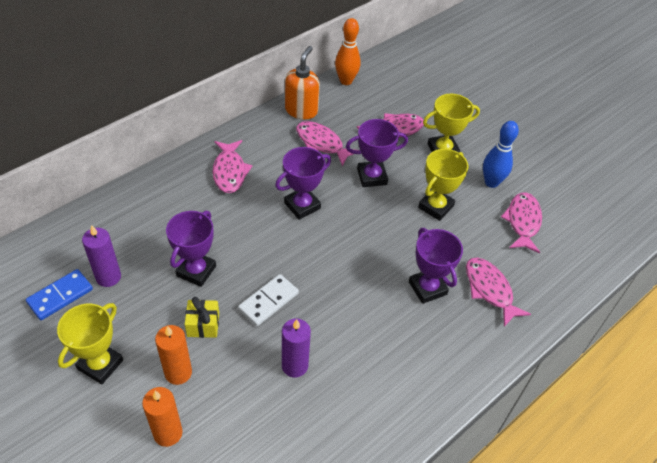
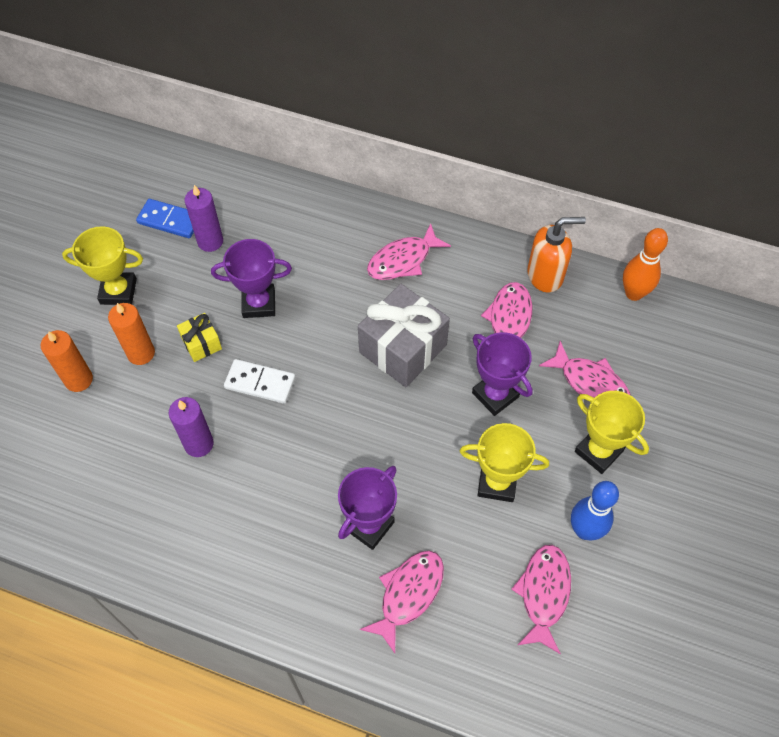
camera: 65 degrees right, 10 degrees up
purple trophy [275,147,331,220] -> grey gift [358,284,450,387]
pink fish [501,193,542,254] -> pink fish turned 60 degrees counterclockwise [511,545,571,654]

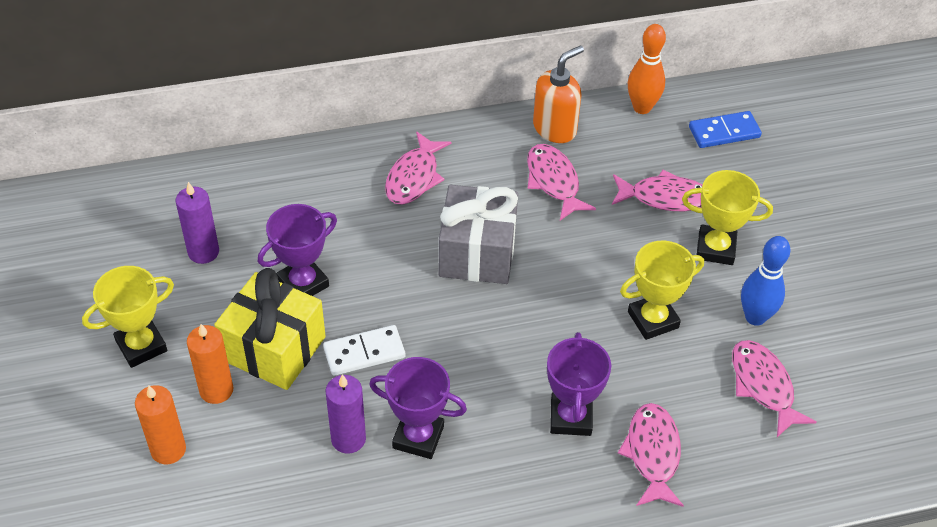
camera: 35 degrees left, 10 degrees down
blue domino [136,199,194,238] -> blue domino moved to [689,111,762,148]
yellow gift [177,313,222,362] -> yellow gift [214,268,326,390], size x2.03
purple trophy [472,332,533,416] -> purple trophy moved to [369,357,467,459]

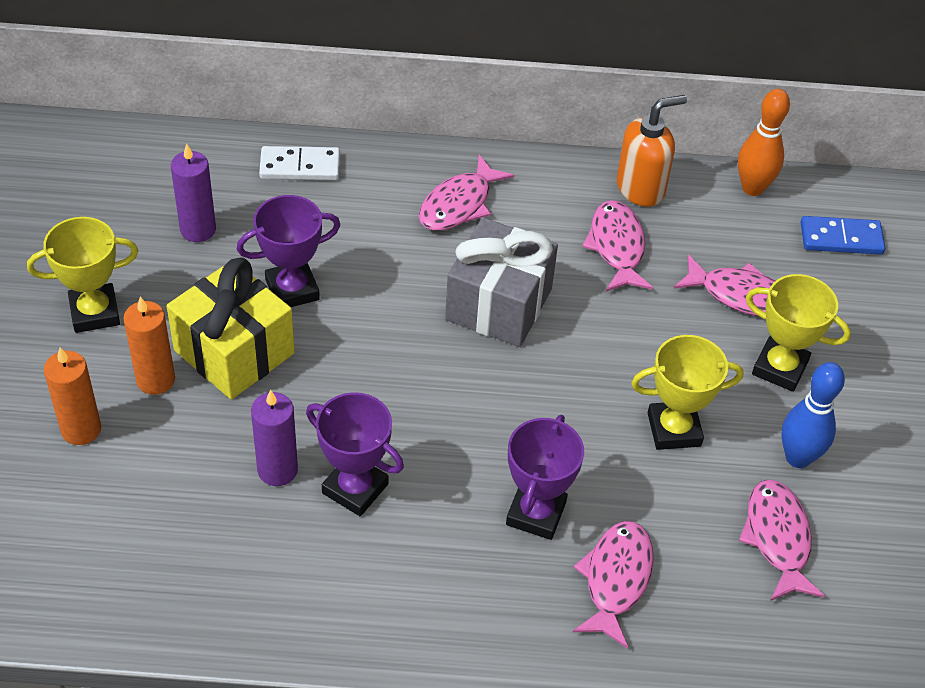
camera: 15 degrees right, 0 degrees up
white domino [323,325,405,376] -> white domino moved to [259,146,340,180]

